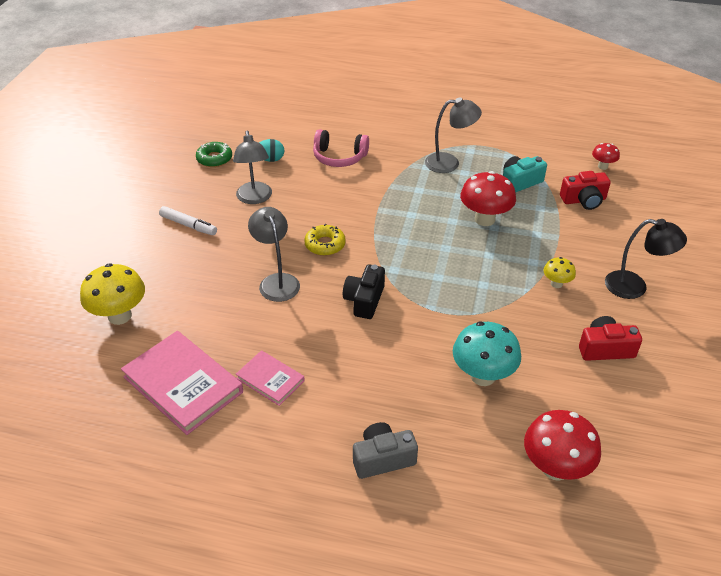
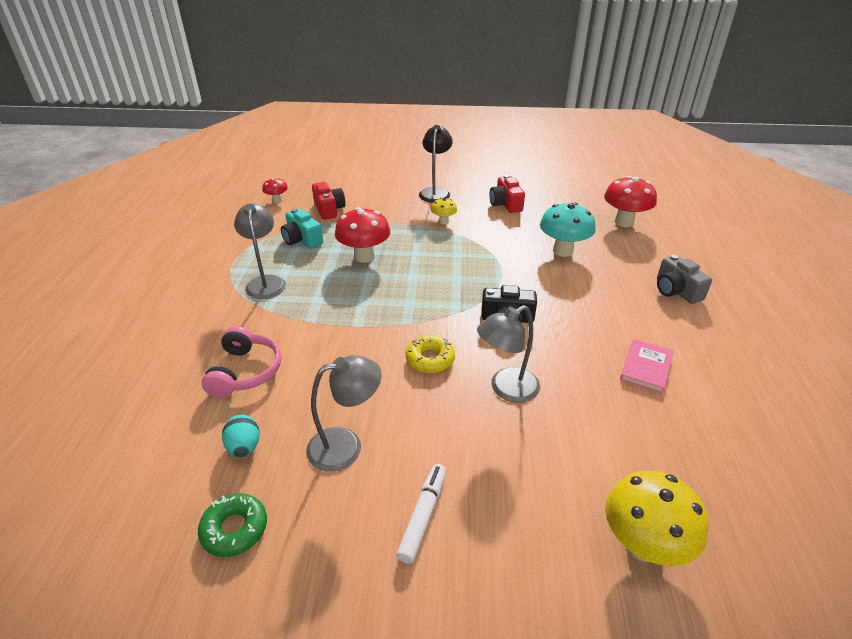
camera: 100 degrees left, 5 degrees down
pink book [121,331,243,435] -> none

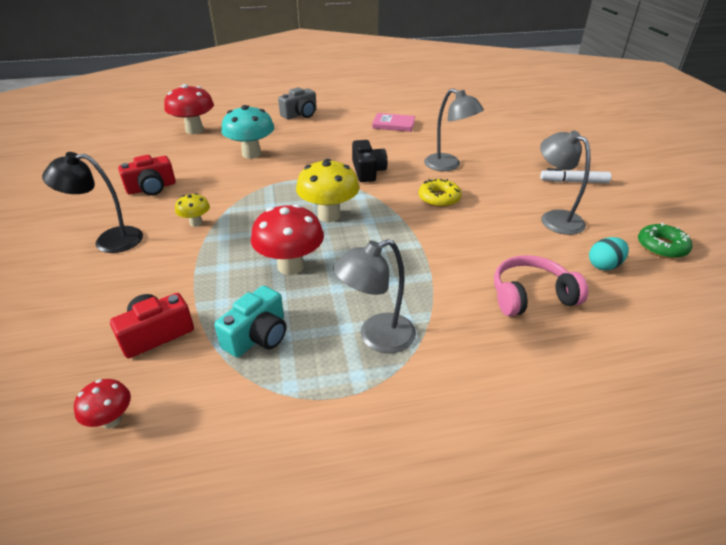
camera: 105 degrees left, 0 degrees up
yellow mushroom [605,470,709,566] -> yellow mushroom moved to [296,159,359,222]

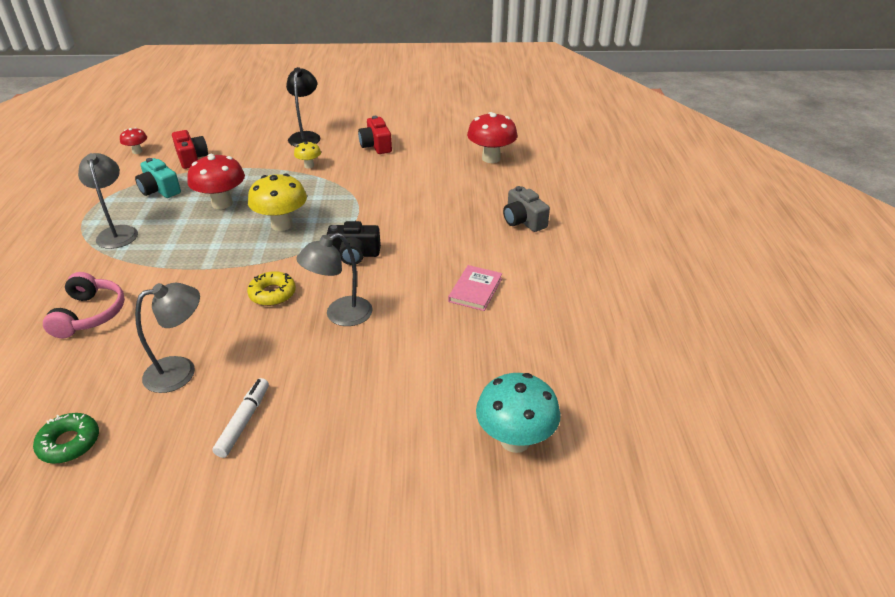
camera: 100 degrees right, 0 degrees up
turquoise mushroom [221,105,274,159] -> turquoise mushroom moved to [476,373,561,453]
turquoise egg [589,237,629,270] -> none

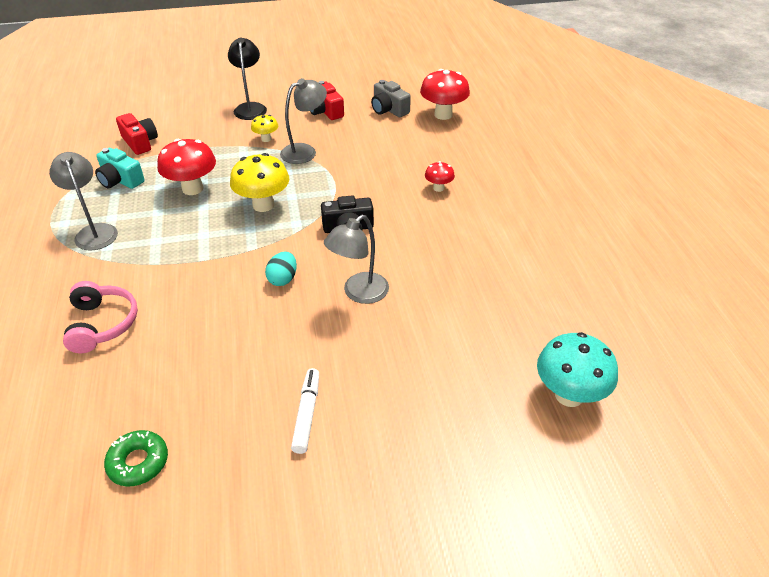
camera: 10 degrees left, 5 degrees up
red mushroom [120,128,147,154] -> red mushroom moved to [425,161,455,192]
grey lamp [135,283,200,393] -> grey lamp moved to [280,78,327,164]
yellow donut [247,271,296,306] -> turquoise egg [265,252,297,286]
pink book [448,265,502,311] -> none
grey camera [503,186,550,232] -> grey camera moved to [371,80,411,117]

